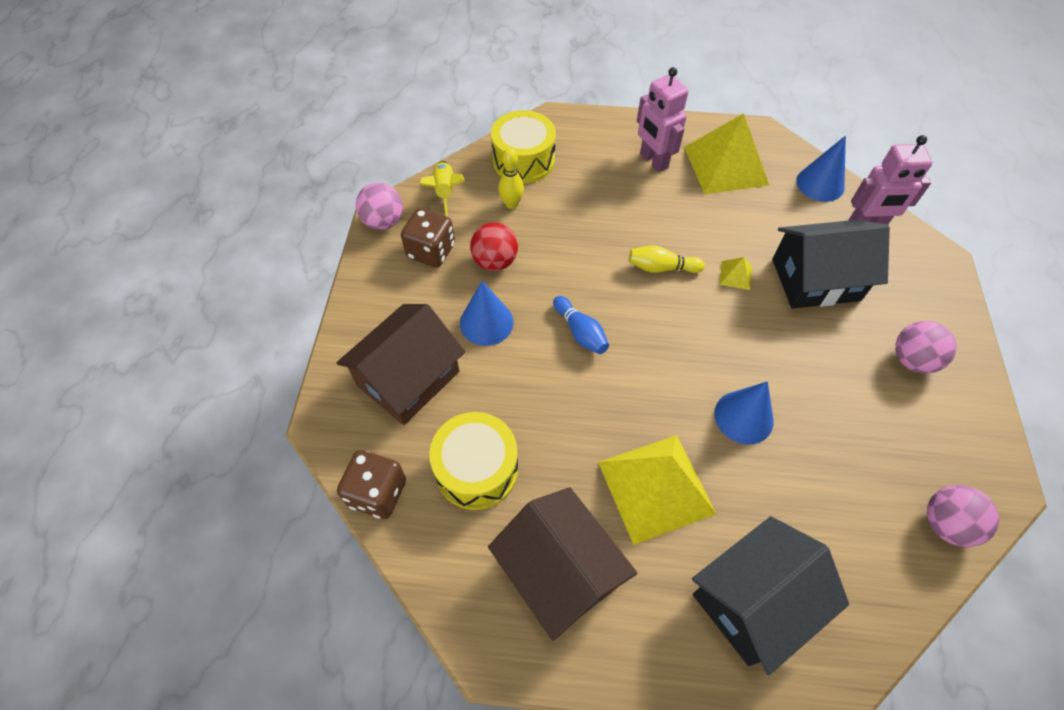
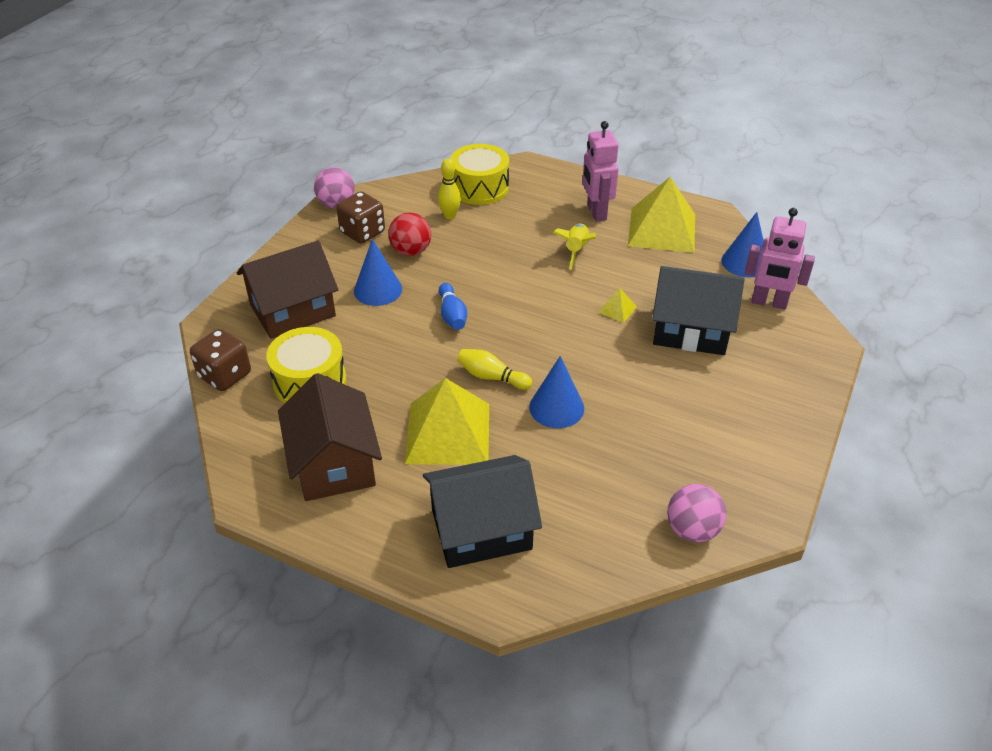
camera: 20 degrees right, 15 degrees down
yellow rocket [419,161,465,217] -> yellow rocket moved to [553,223,596,270]
yellow bowling pin [629,245,705,273] -> yellow bowling pin moved to [457,349,532,390]
pink ball [895,321,957,374] -> none

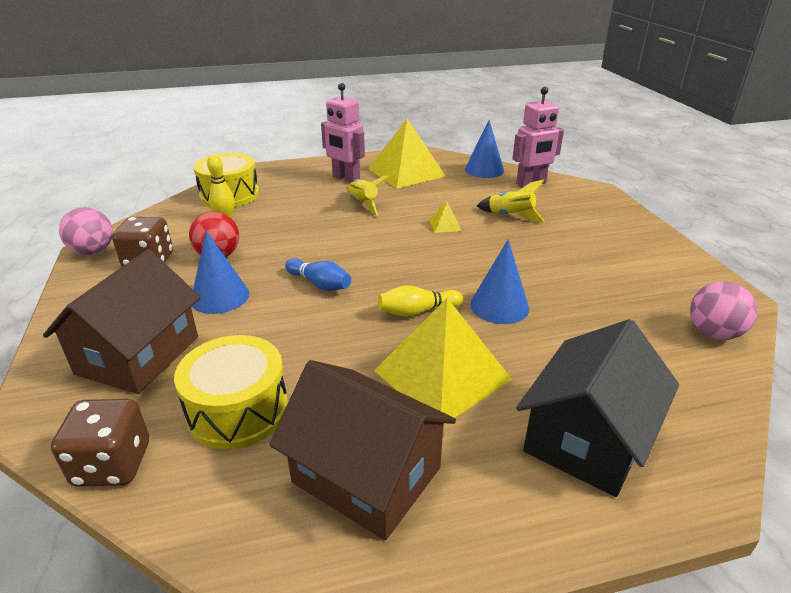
camera: 40 degrees left, 10 degrees down
black house [652,266,745,355] -> yellow rocket [477,179,544,222]

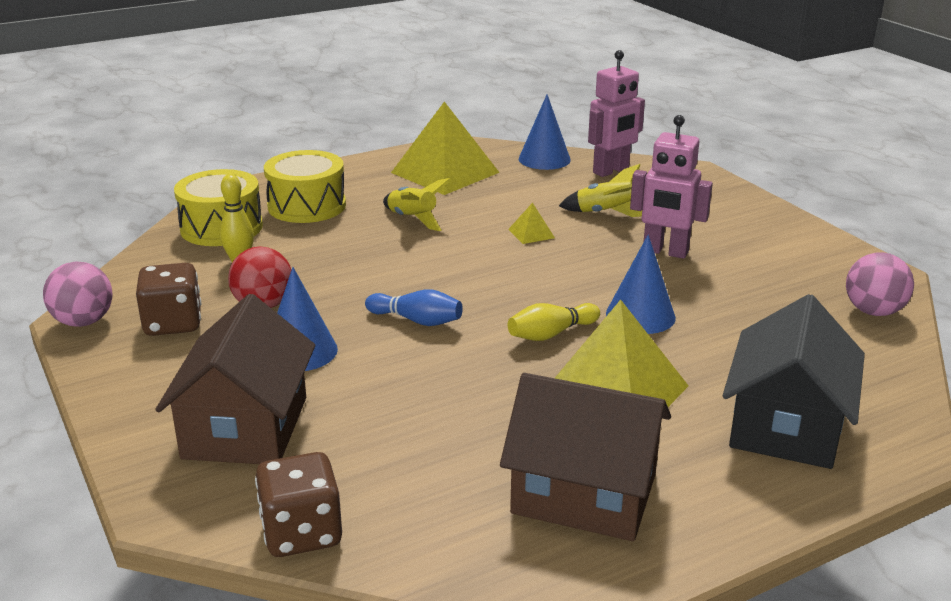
camera: 15 degrees left, 5 degrees down
yellow drum [174,335,288,449] -> yellow drum moved to [264,150,346,223]
pink robot [321,83,365,183] -> pink robot moved to [630,115,713,259]

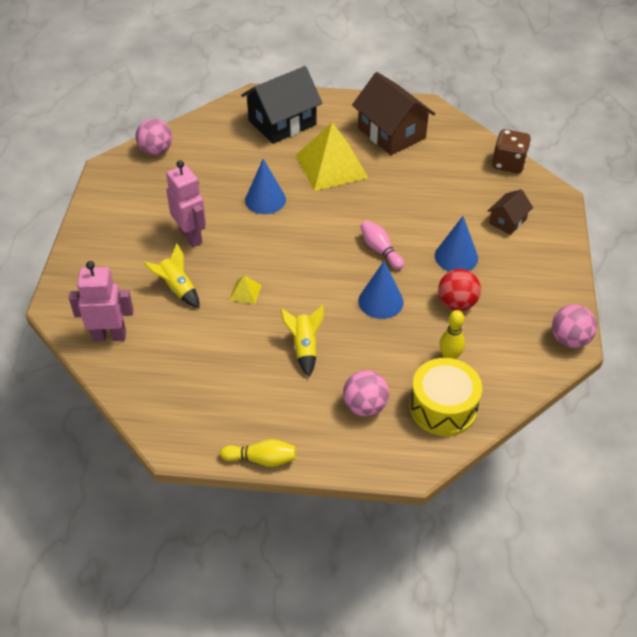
camera: 145 degrees left, 20 degrees up
brown dice [136,263,201,336] -> none
brown house [155,294,315,464] -> brown house [488,189,533,235], size x0.51
yellow drum [264,150,346,223] -> pink ball [343,370,389,417]
blue bowling pin [365,289,463,326] -> pink bowling pin [360,220,404,270]
yellow pyramid [391,101,500,195] -> none
yellow bowling pin [508,303,600,341] -> yellow bowling pin moved to [220,439,296,467]
blue cone [519,95,571,170] -> blue cone moved to [358,261,404,319]

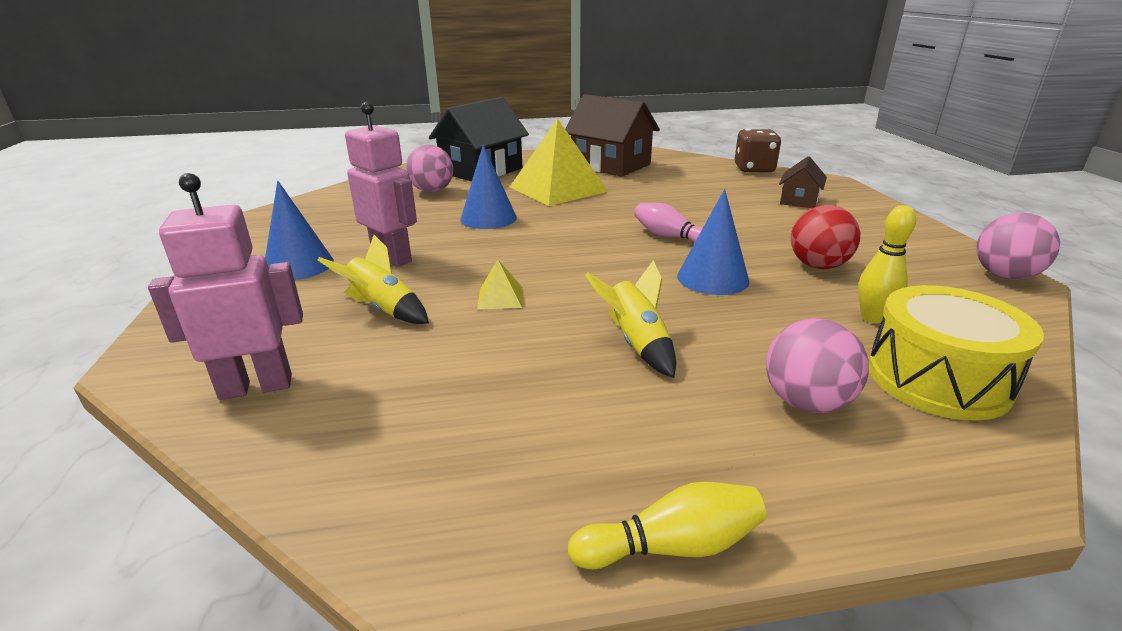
camera: 15 degrees left, 20 degrees down
pink ball [136,118,172,155] -> pink ball moved to [406,145,453,193]
blue cone [435,216,478,271] -> blue cone moved to [265,181,334,280]

